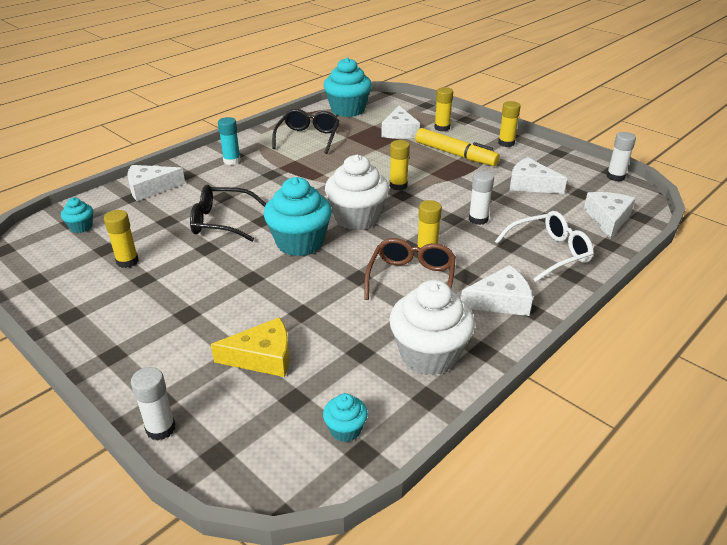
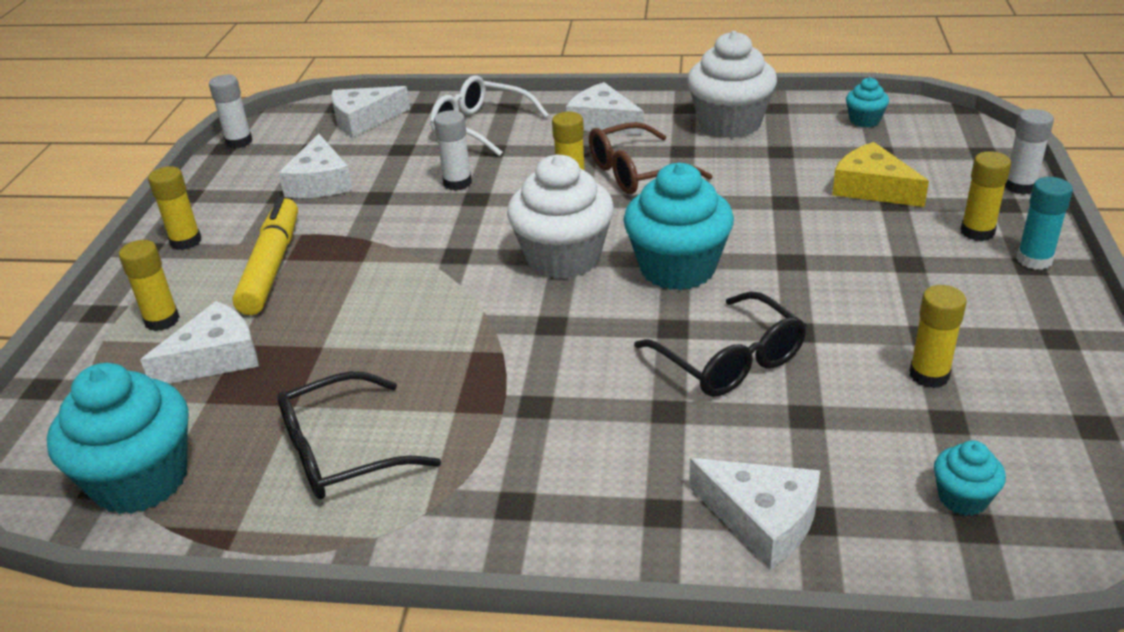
camera: 125 degrees left, 0 degrees up
turquoise glue stick [218,117,241,165] -> turquoise glue stick moved to [1016,177,1073,270]
yellow glue stick [390,140,410,190] -> yellow glue stick moved to [960,151,1011,241]

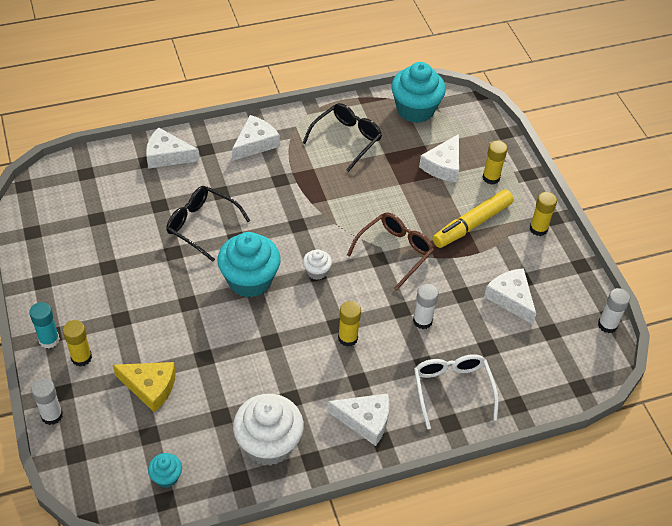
camera: 150 degrees right, 15 degrees up
yellow marker [233,197,298,315] -> yellow marker turned 75 degrees clockwise [433,190,514,248]
white cheese [331,86,410,137] -> white cheese moved to [232,115,280,161]
white glasses [430,76,549,156] -> white glasses turned 105 degrees counterclockwise [414,354,499,429]
white cupcake [507,154,614,279] -> white cupcake [303,249,332,280], size x0.47
brown glasses [589,122,713,194] -> brown glasses moved to [347,212,434,291]
yellow glue stick [909,285,967,388] -> none
turquoise cupcake [934,440,1006,516] -> none

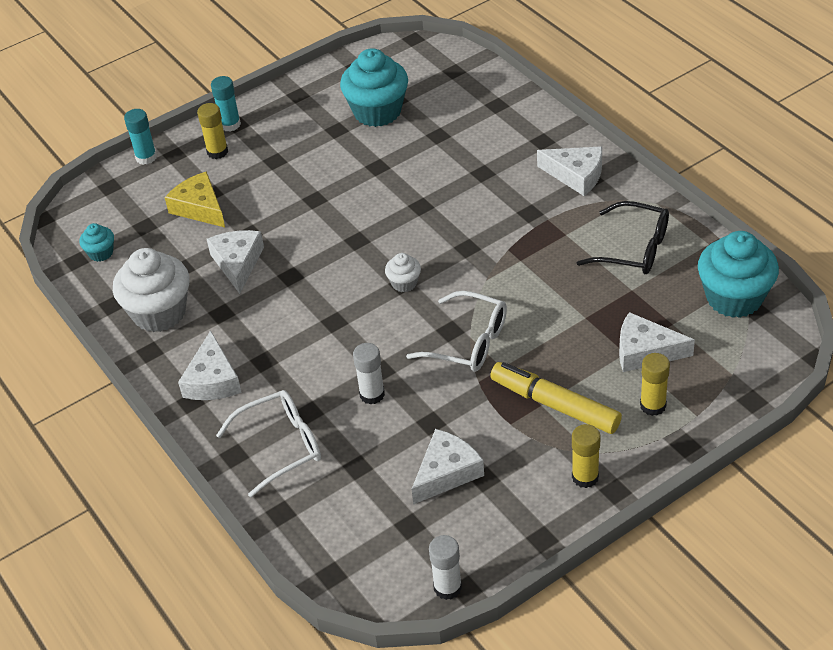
camera: 80 degrees right, 5 degrees down
white glue stick [31,378,63,425] -> turquoise glue stick [124,109,157,165]
yellow cheese [113,362,176,413] -> yellow cheese turned 135 degrees clockwise [165,171,225,227]
white cheese [146,127,199,169] -> white cheese moved to [207,230,264,294]
black glasses [167,186,251,262] -> none
turquoise cupcake [217,232,281,297] -> turquoise cupcake moved to [340,48,408,127]
yellow glue stick [338,301,361,347] -> none
brown glasses [347,212,434,291] -> white glasses [406,291,507,372]

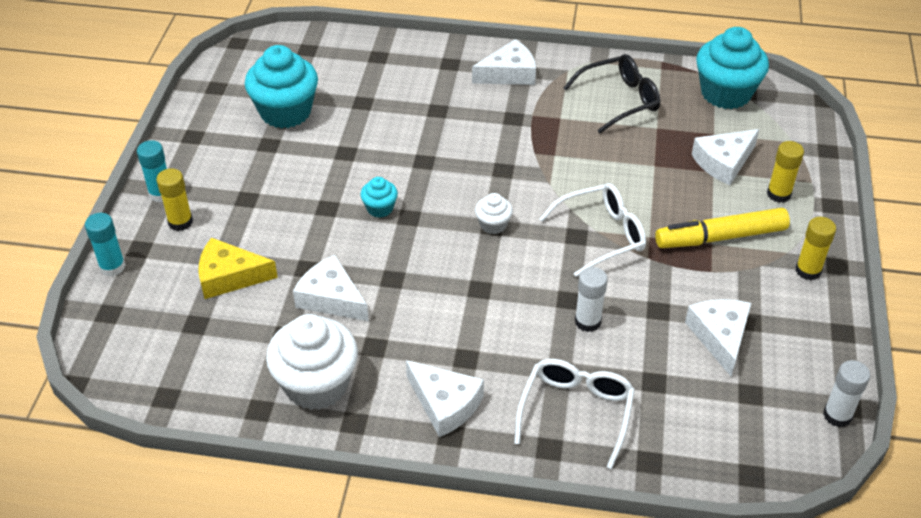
camera: 50 degrees left, 0 degrees up
turquoise cupcake [79,223,114,262] -> turquoise cupcake moved to [360,177,398,218]

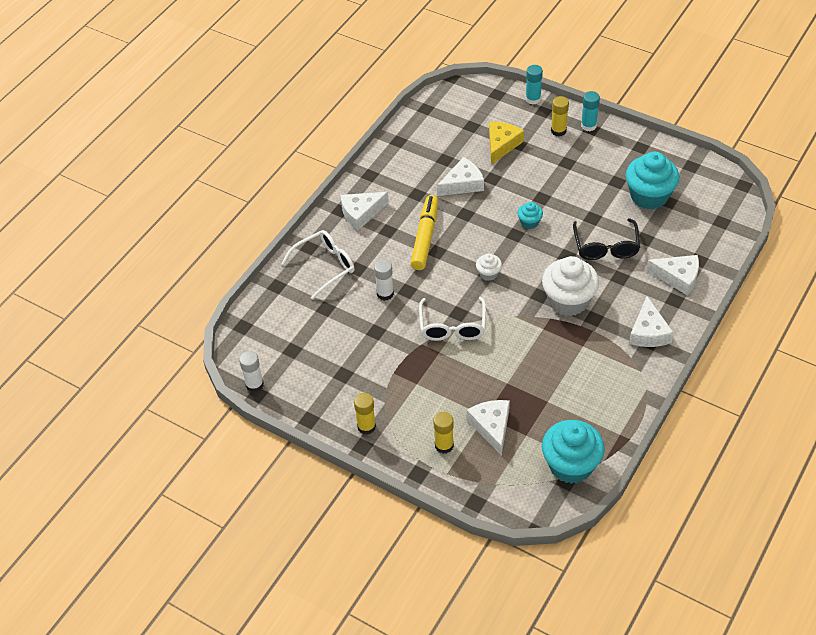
camera: 115 degrees right, 5 degrees up
white cupcake [266,314,358,410] -> white cupcake moved to [542,256,599,316]
white glasses [514,359,635,469] -> white glasses turned 75 degrees counterclockwise [281,230,355,299]
black glasses [564,54,660,134] -> black glasses moved to [573,218,640,260]
yellow marker [655,208,790,248] -> yellow marker moved to [410,195,438,270]
white cheese [685,299,751,377] -> white cheese moved to [646,255,699,296]

